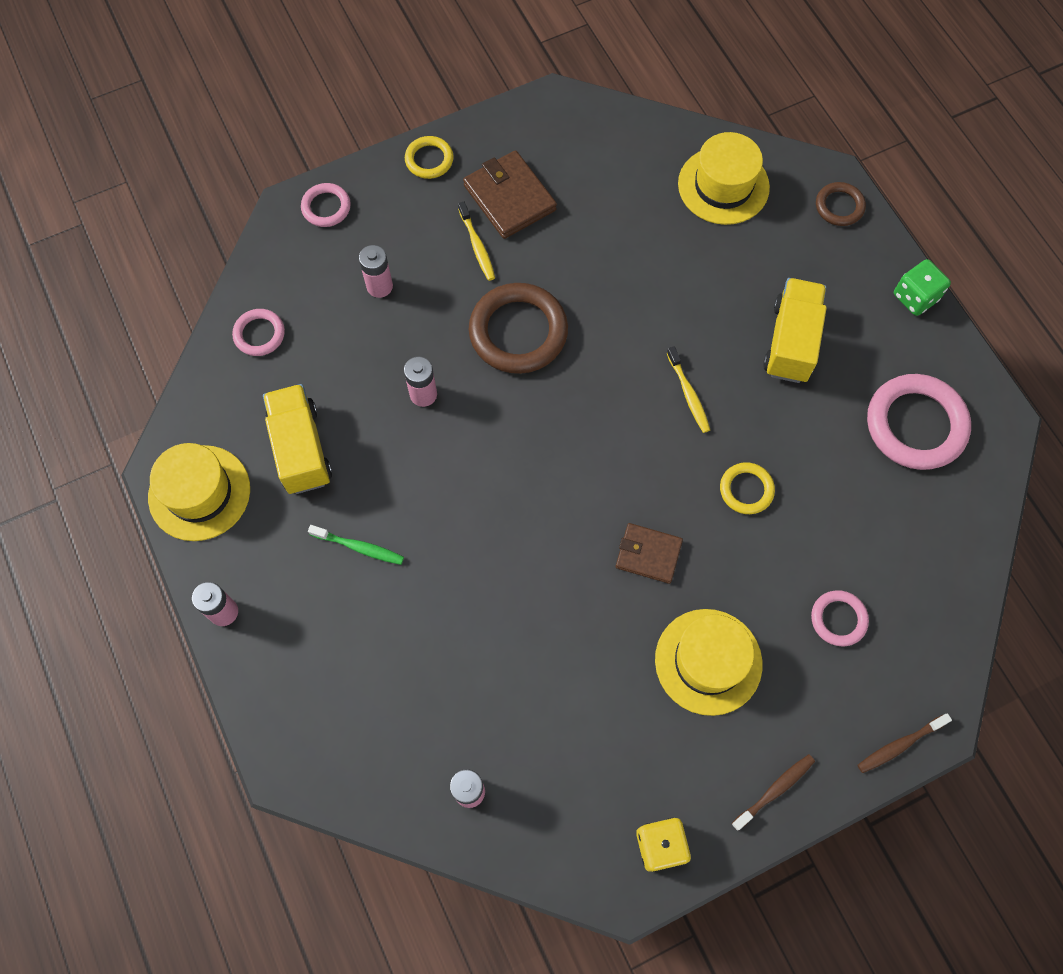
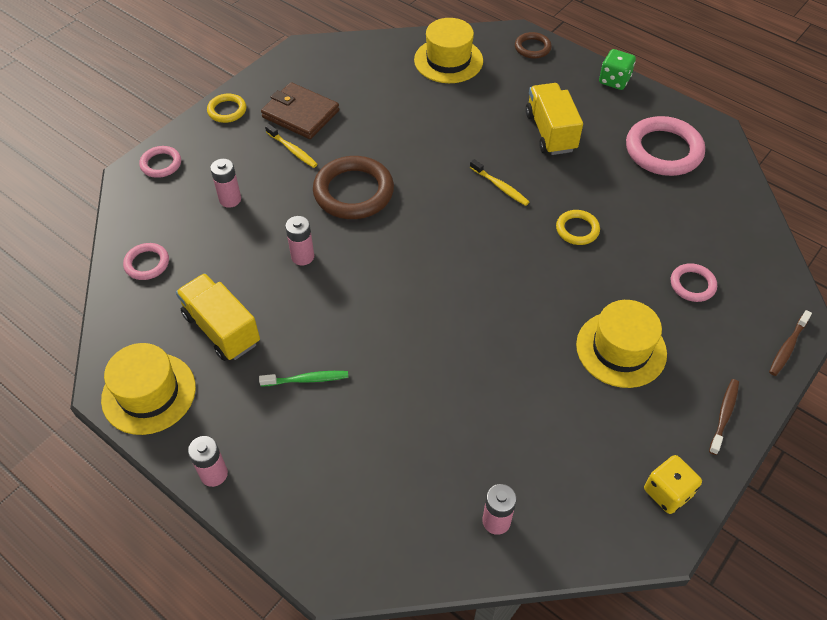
camera: 25 degrees left, 15 degrees down
brown wallet [616,523,683,584] -> none

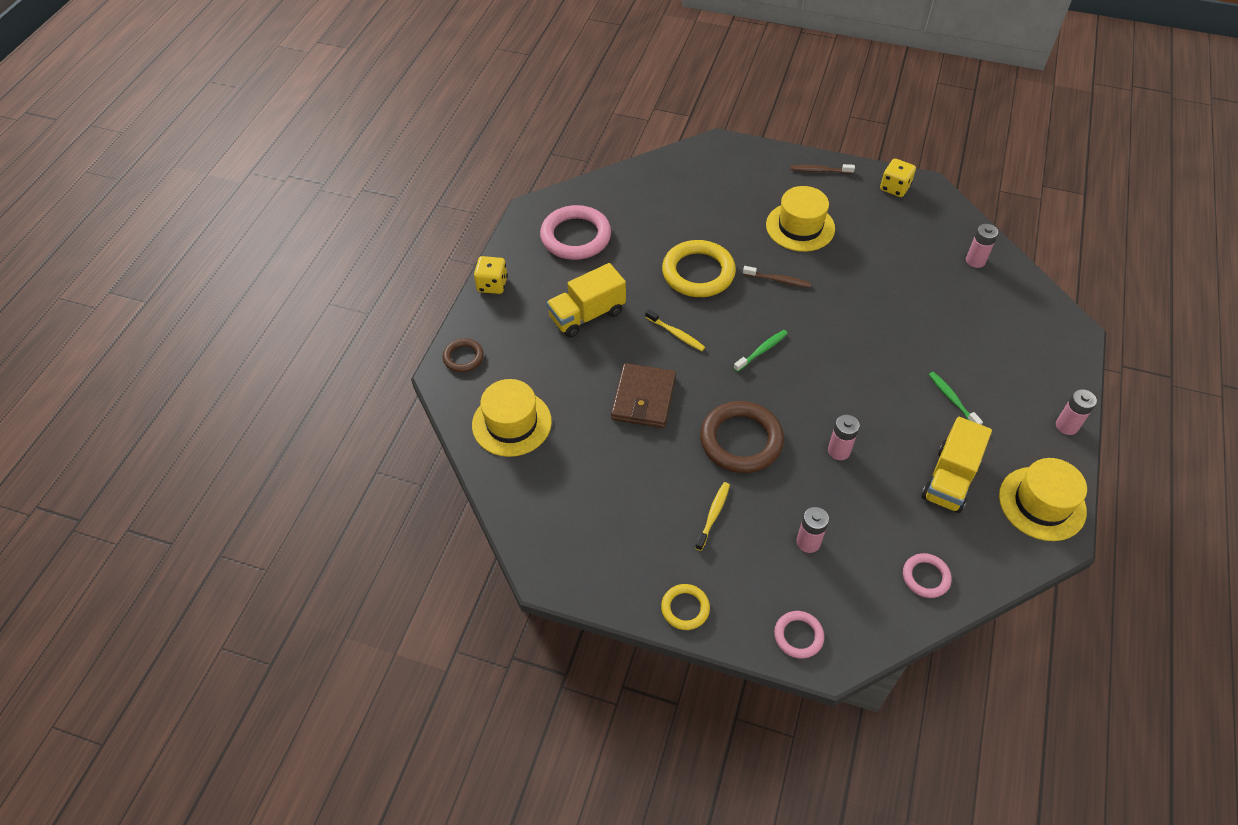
camera: 110 degrees left, 0 degrees up
brown wallet [261,82,339,139] -> brown wallet moved to [611,363,676,428]
yellow toothbrush [470,159,529,206] -> yellow toothbrush turned 105 degrees clockwise [645,309,705,351]
yellow ring [556,210,600,245] -> yellow ring [662,240,736,297], size x1.91
green dice [599,49,636,90] -> yellow dice [474,256,507,294]
pink ring [671,263,717,302] -> none
brown toothbrush [769,310,812,376] -> brown toothbrush moved to [743,266,811,288]
none -> green toothbrush [734,330,788,372]

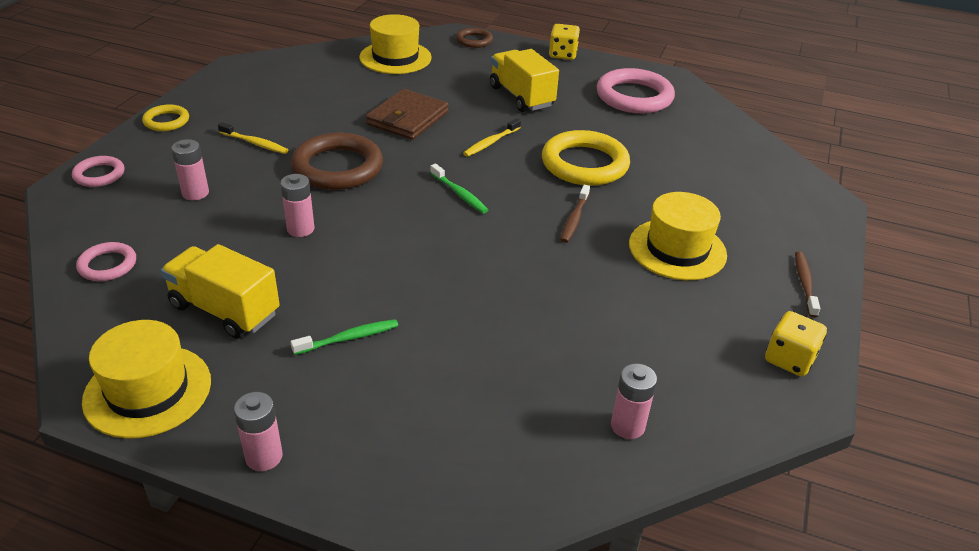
camera: 90 degrees right, 15 degrees down
brown wallet [611,363,676,428] -> brown wallet turned 75 degrees counterclockwise [366,89,449,140]

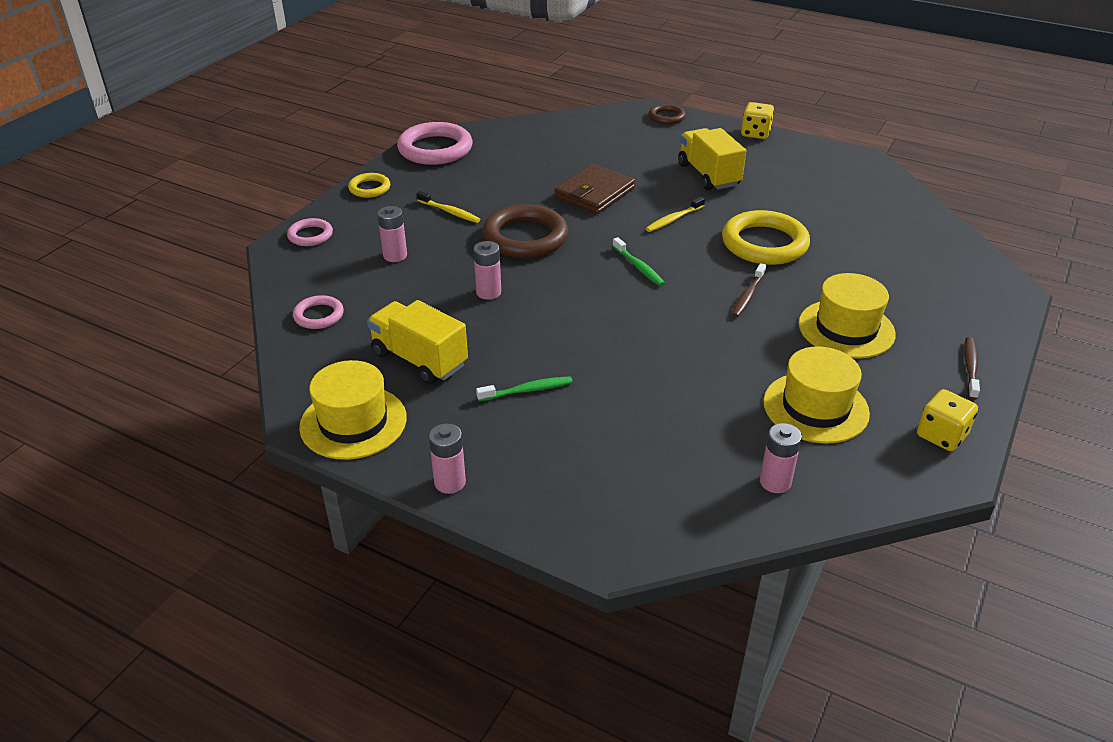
camera: 10 degrees right, 0 degrees up
yellow hat [359,14,432,74] -> yellow hat moved to [763,346,870,444]
pink ring [597,68,675,113] -> pink ring moved to [397,122,472,165]

